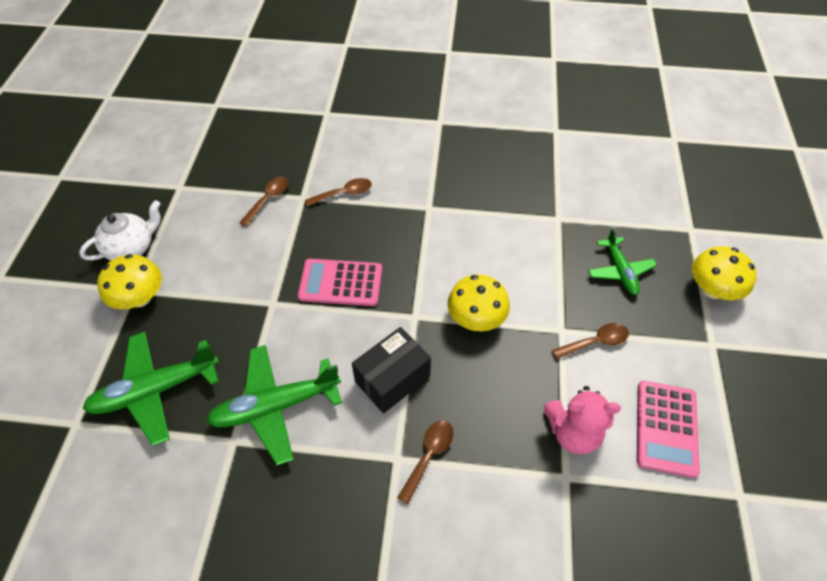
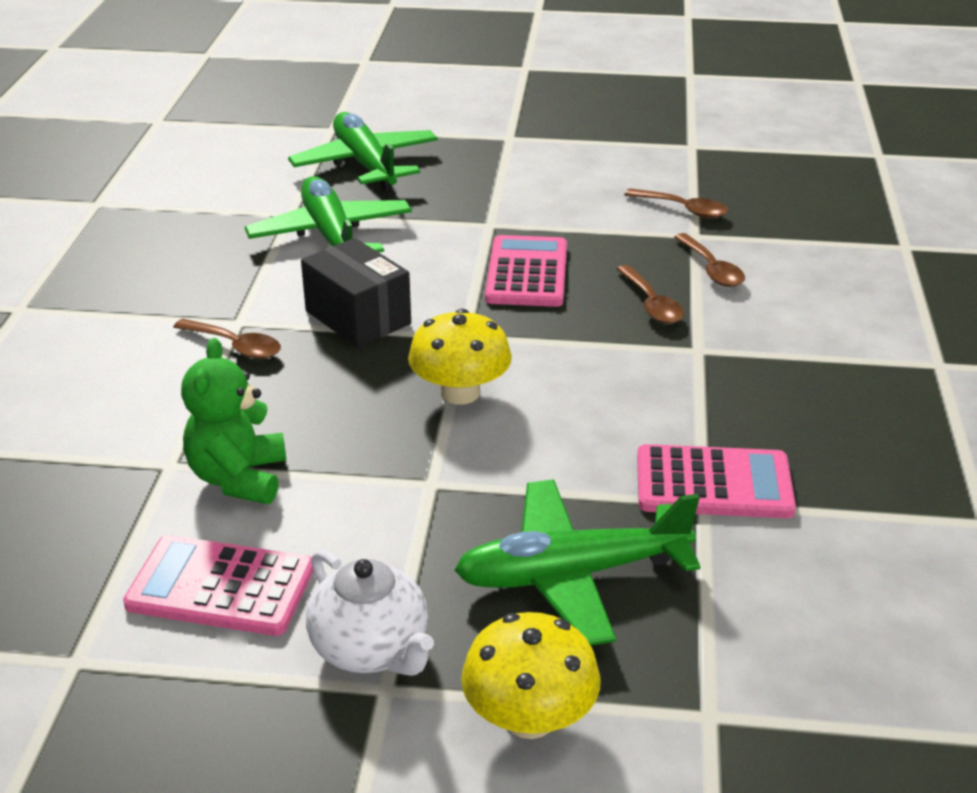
camera: 90 degrees right, 20 degrees down
white teapot [79,200,161,260] -> white teapot moved to [306,549,434,676]
yellow mushroom [97,254,162,309] -> none
pink teddy bear [544,386,621,454] -> green teddy bear [181,338,286,504]
brown spoon [552,323,629,360] -> brown spoon moved to [617,265,684,324]
green plane [588,228,657,295] -> green plane [454,479,701,645], size x1.61
none -> pink calculator [637,444,796,518]

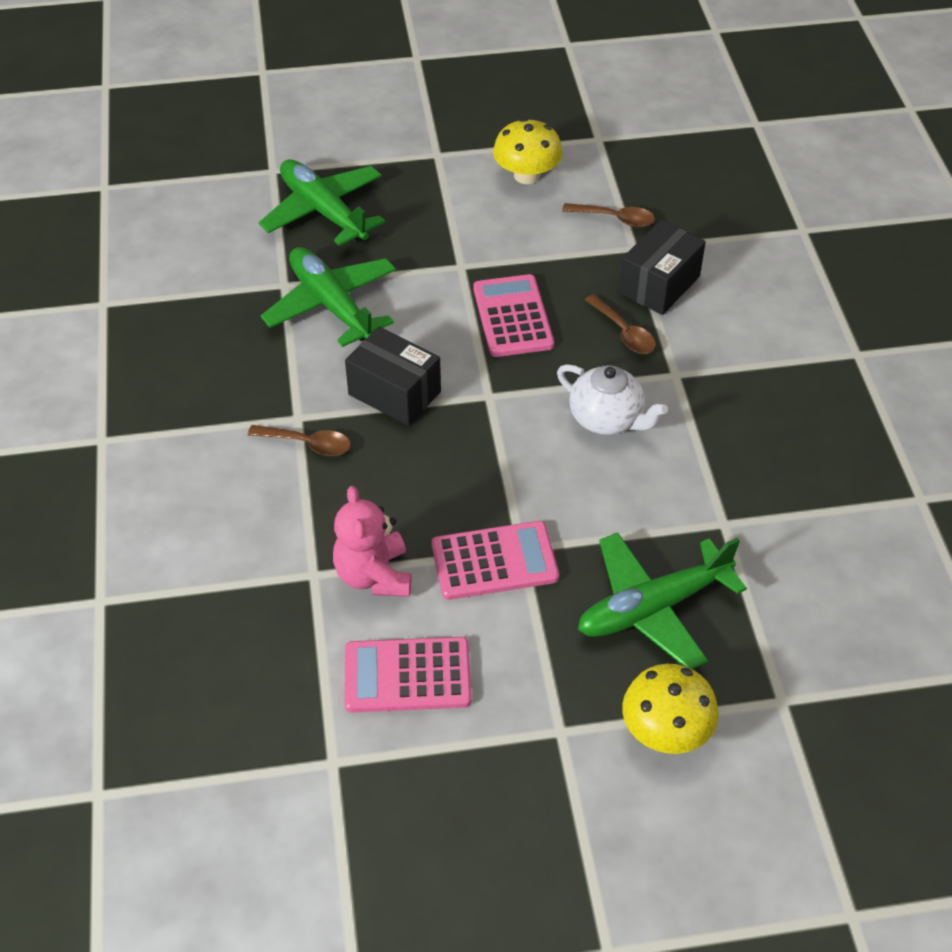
camera: 15 degrees left, 15 degrees up
green teddy bear [181,338,286,504] -> pink teddy bear [333,486,411,597]
white teapot [306,549,434,676] -> white teapot moved to [557,364,668,435]
yellow mushroom [408,308,512,405] -> yellow mushroom moved to [493,118,563,184]
pink calculator [637,444,796,518] -> pink calculator moved to [431,521,559,600]
brown spoon [674,233,745,287] -> black box [619,220,706,315]

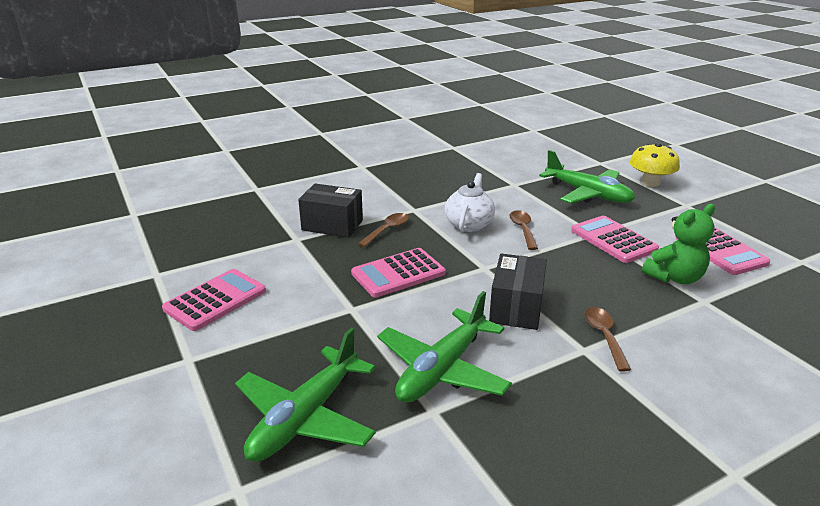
camera: 110 degrees left, 20 degrees down
pink teddy bear [333,486,411,597] -> green teddy bear [642,204,715,284]
yellow mushroom [493,118,563,184] -> pink calculator [162,269,266,331]
brown spoon [562,203,655,227] -> brown spoon moved to [509,210,538,250]

